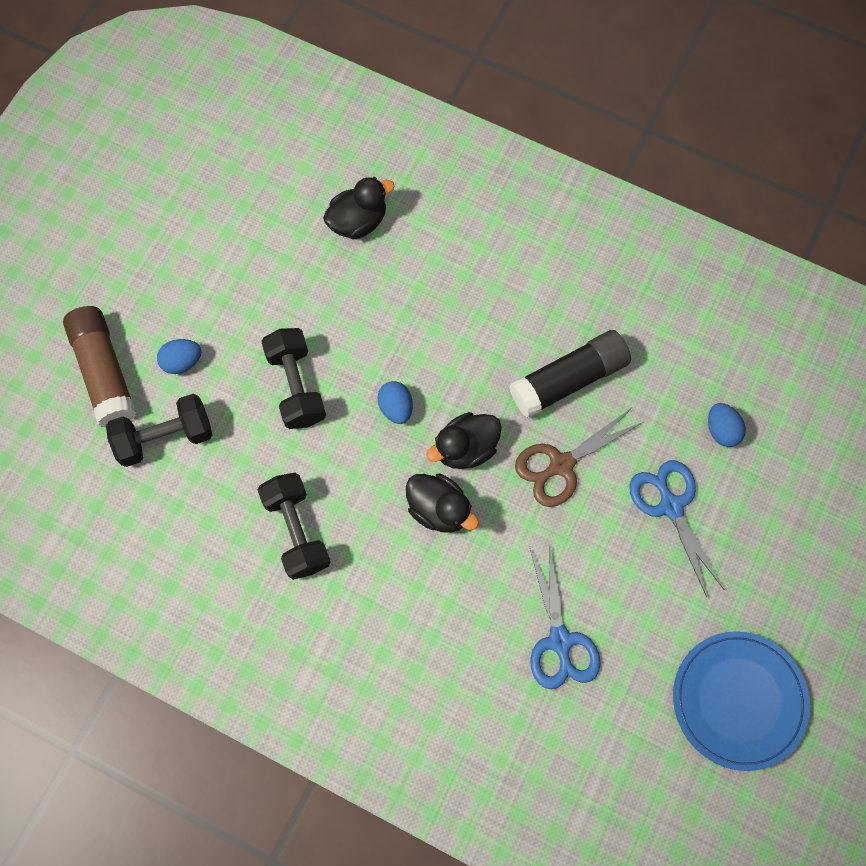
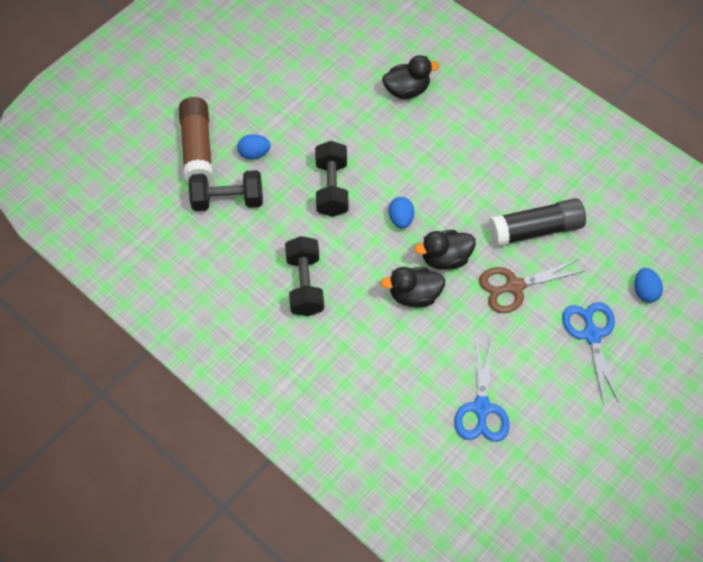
camera: 15 degrees right, 10 degrees down
black duck [406,474,479,533] -> black duck turned 120 degrees clockwise [381,267,446,307]
blue plate [673,631,810,771] -> none

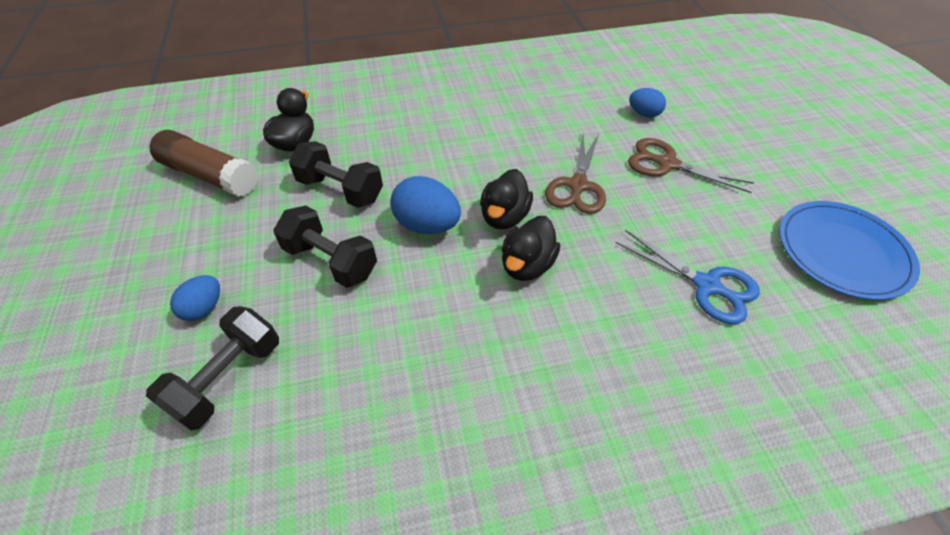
camera: 55 degrees left, 10 degrees down
brown glue stick [179,97,213,183] -> brown glue stick moved to [150,130,258,197]
black dumbbell [285,236,324,316] -> black dumbbell moved to [289,141,383,208]
blue egg [388,197,414,228] -> blue egg [390,176,461,234], size x1.66
black glue stick [489,198,586,247] -> none
blue scissors [562,302,619,405] -> brown scissors [628,138,754,193]
none -> blue plate [779,201,920,300]

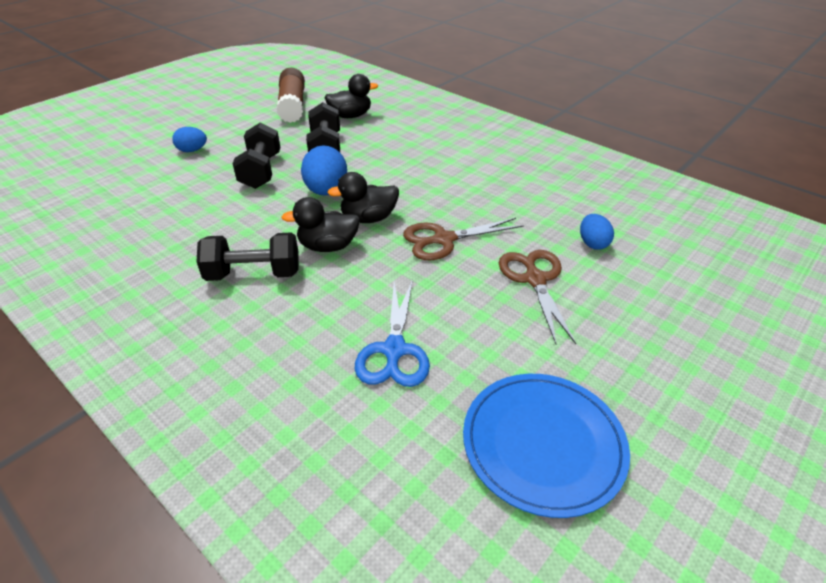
camera: 55 degrees right, 10 degrees down
black dumbbell [146,306,279,430] -> black dumbbell moved to [197,232,299,281]

